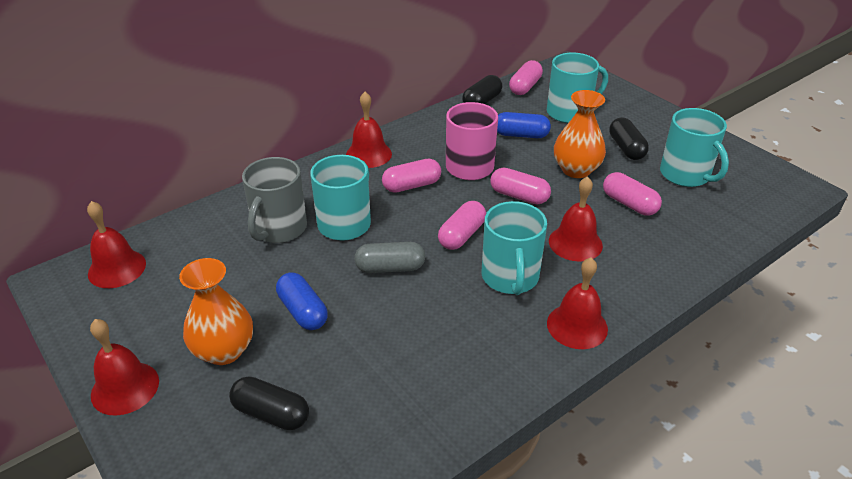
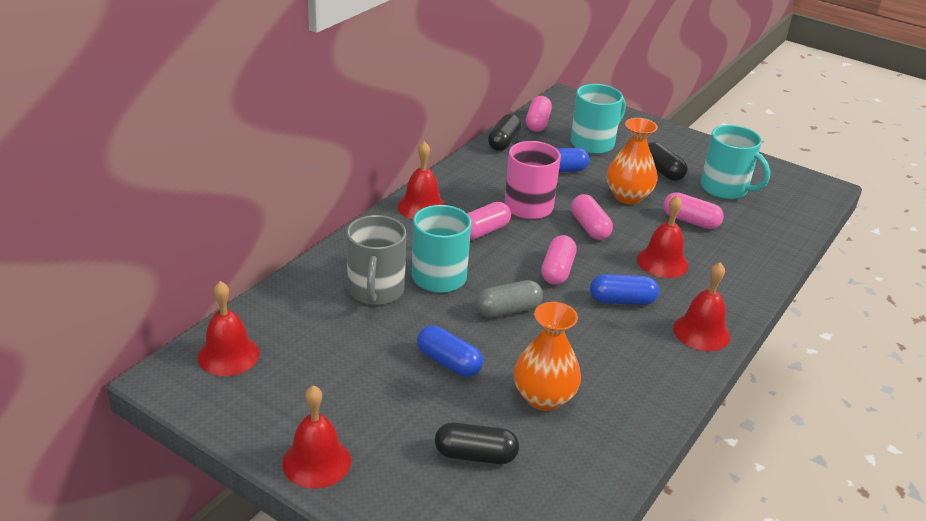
camera: 20 degrees left, 5 degrees down
orange vase [179,258,253,365] -> orange vase moved to [514,302,581,411]
turquoise mug [482,201,547,295] -> blue capsule [590,274,659,305]
pink capsule [490,168,551,204] -> pink capsule turned 60 degrees clockwise [571,194,613,240]

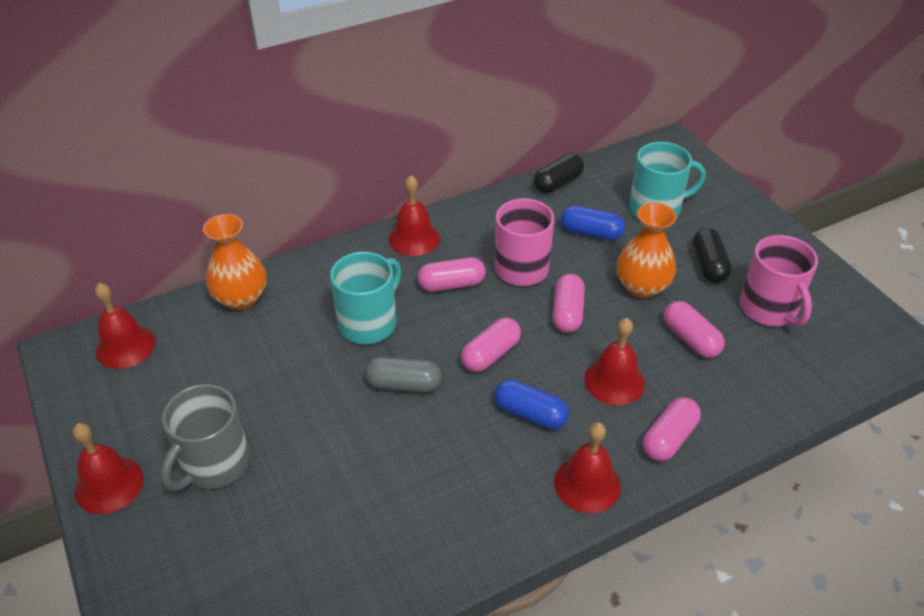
camera: 30 degrees right, 10 degrees up
grey mug [346,215,406,305] -> grey mug moved to [161,384,250,491]
blue capsule [417,325,483,377] -> none
black capsule [435,423,519,464] -> none
orange vase [514,302,581,411] -> orange vase moved to [203,214,267,310]
pink capsule [526,96,552,132] -> pink capsule moved to [643,397,701,461]
turquoise mug [701,125,770,199] -> pink mug [739,235,818,326]

